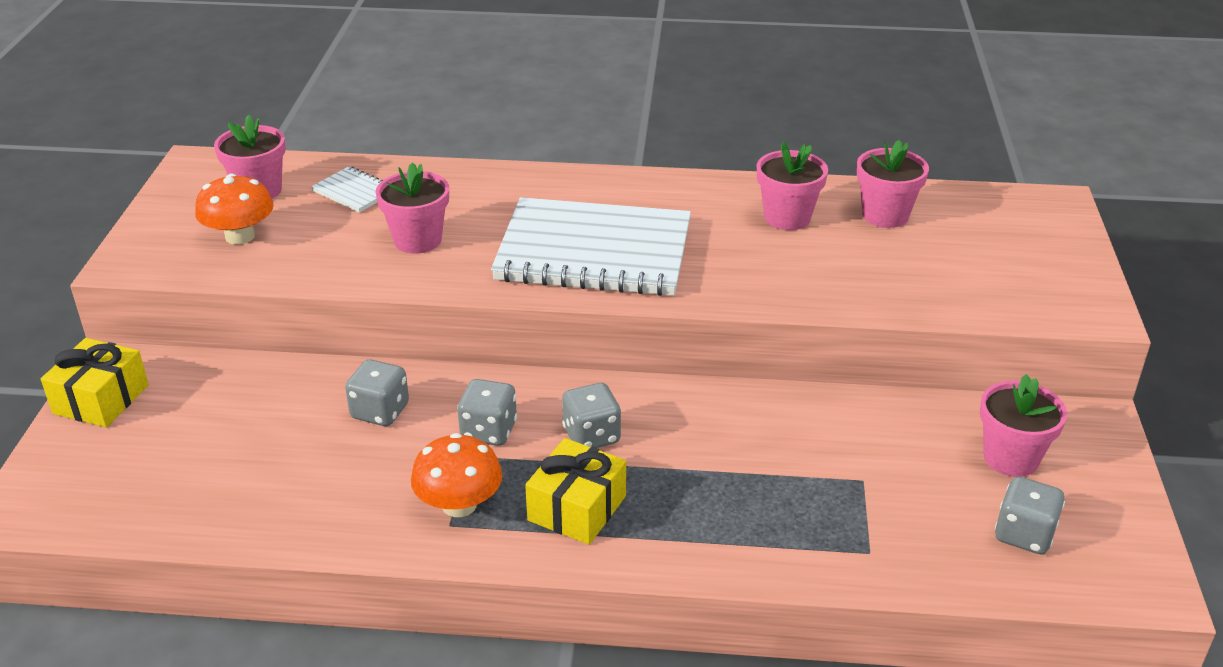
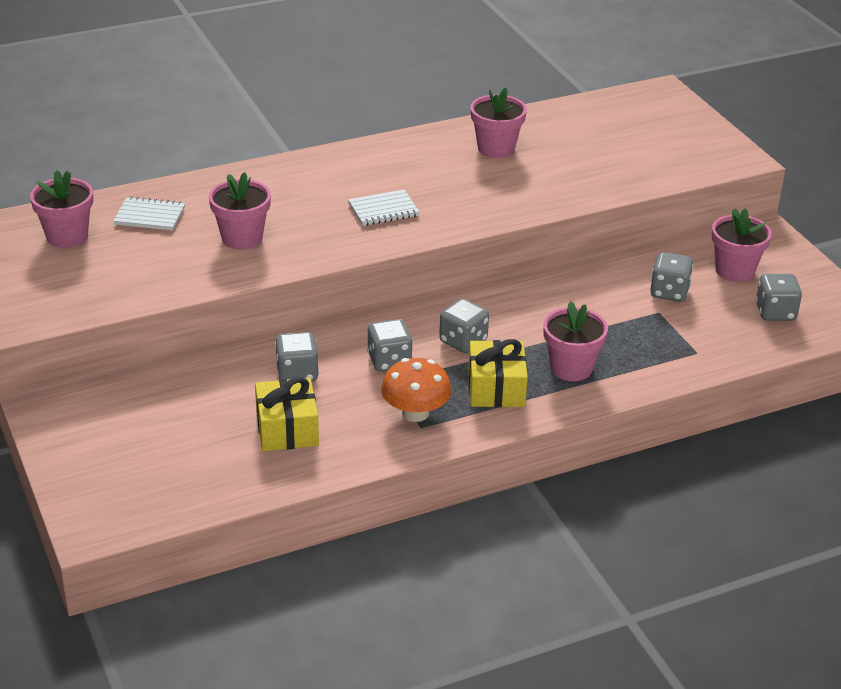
camera: 30 degrees left, 0 degrees up
yellow gift [41,338,149,428] -> yellow gift moved to [255,377,319,451]
orange mushroom [195,174,274,245] -> none
white notebook [491,197,691,296] -> white notebook [348,190,420,226], size x0.41
pink flower pot [857,140,929,228] -> pink flower pot moved to [543,301,608,381]
none -> grey dice [650,252,694,302]

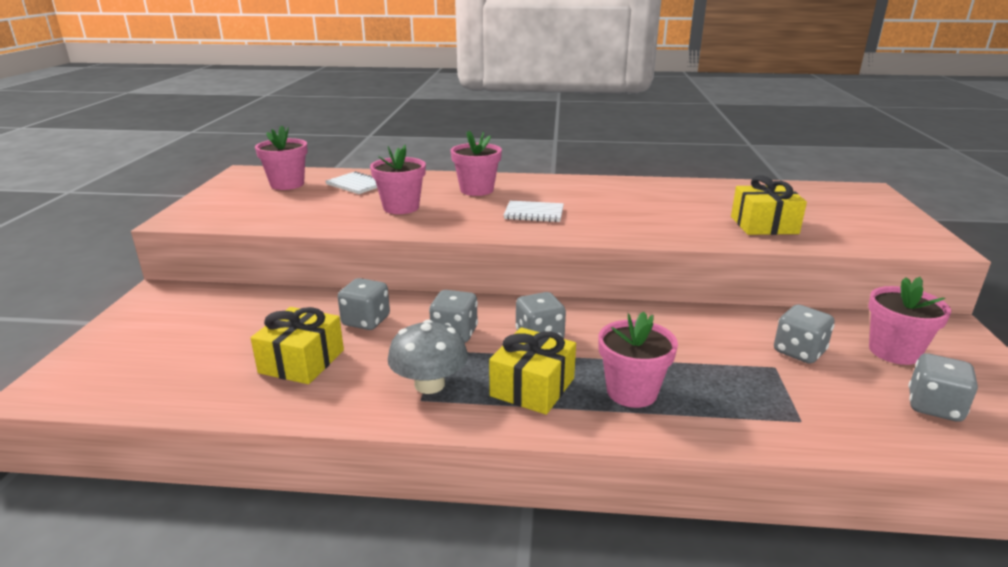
camera: 30 degrees right, 10 degrees down
orange mushroom [381,358,452,422] -> grey mushroom [388,320,468,394]
pink flower pot [470,88,527,158] -> pink flower pot moved to [451,131,502,196]
none -> yellow gift [731,176,807,235]

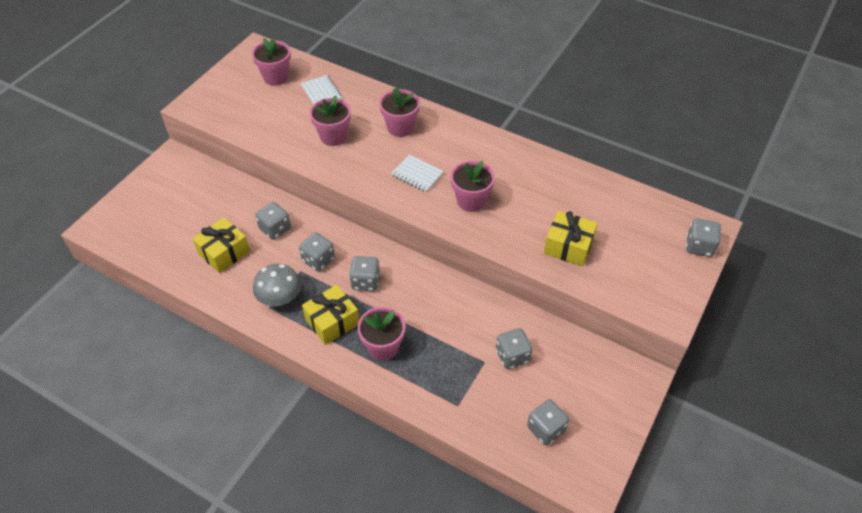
camera: 25 degrees right, 25 degrees up
pink flower pot [868,277,951,365] -> pink flower pot moved to [451,160,495,212]
none -> grey dice [686,219,721,257]

